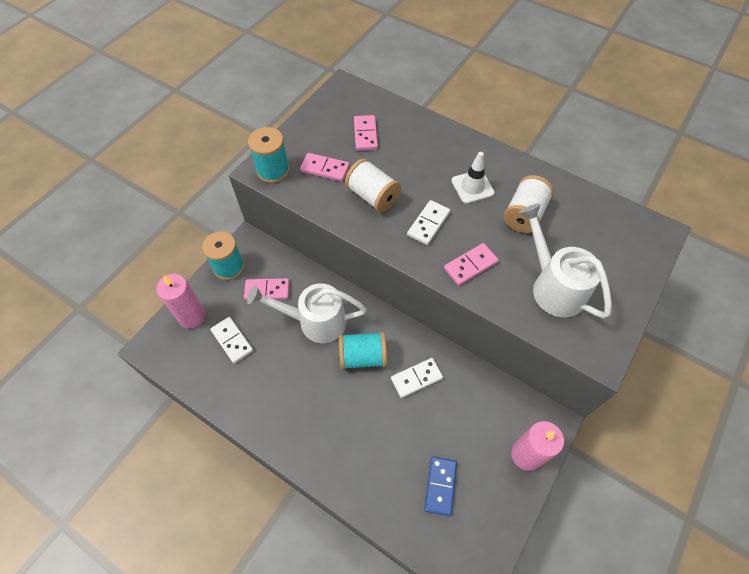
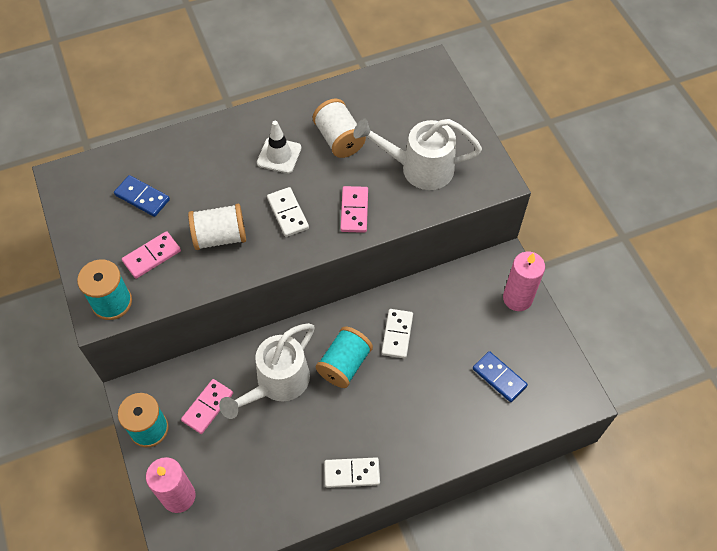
camera: 55 degrees left, 0 degrees up
white domino [210,317,253,364] -> white domino moved to [324,457,380,488]
pink domino [354,115,378,150] -> blue domino [114,175,170,217]

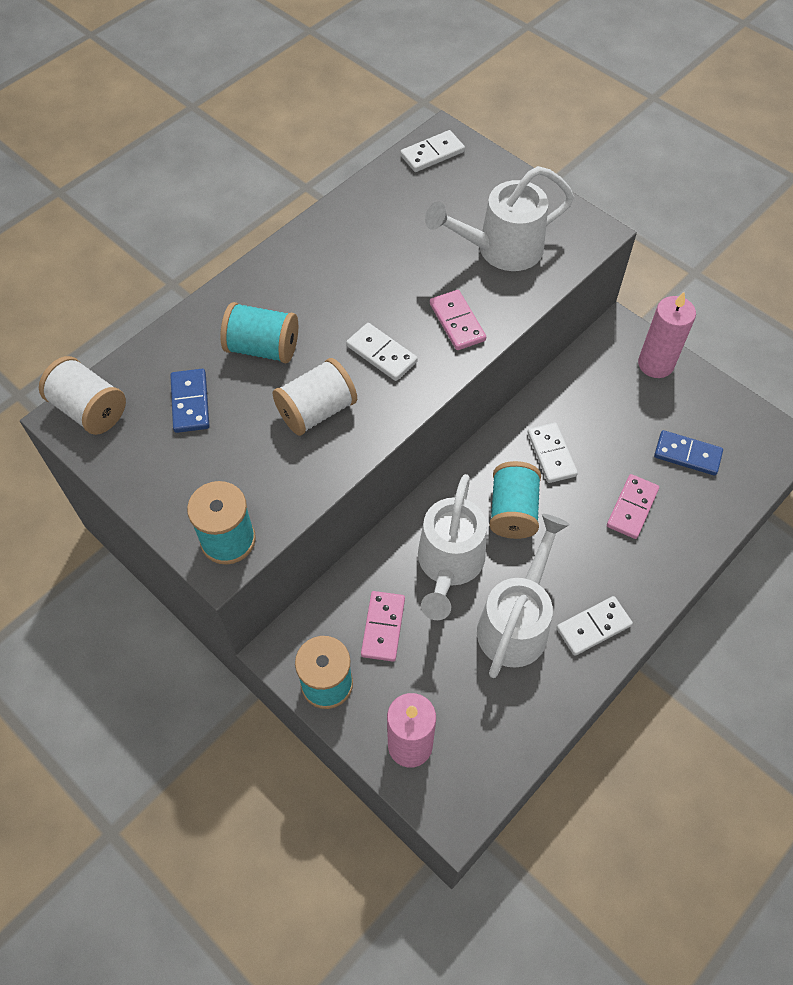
camera: 25 degrees left, 0 degrees up
blue domino [114,175,170,217] -> blue domino turned 75 degrees clockwise [170,369,209,433]
pink domino [122,231,181,279] -> pink domino moved to [607,474,659,539]
white traffic cone [257,121,302,174] -> none
white spool [313,99,366,158] -> white spool moved to [39,356,126,435]
none -> turquoise spool [220,302,298,363]
none -> white domino [400,130,465,172]
none -> white watering can [477,514,570,678]

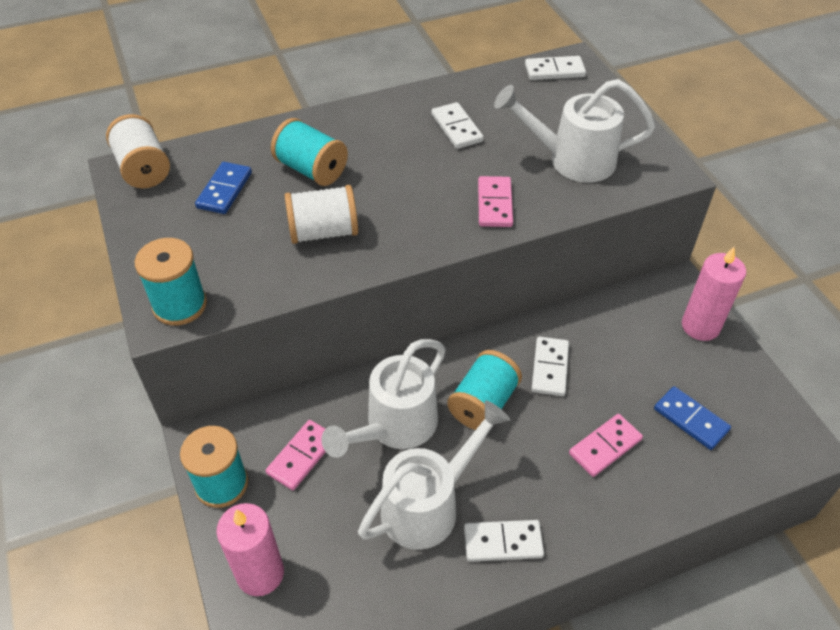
camera: 25 degrees right, 10 degrees down
white domino [346,323,418,381] -> white domino moved to [432,102,484,149]

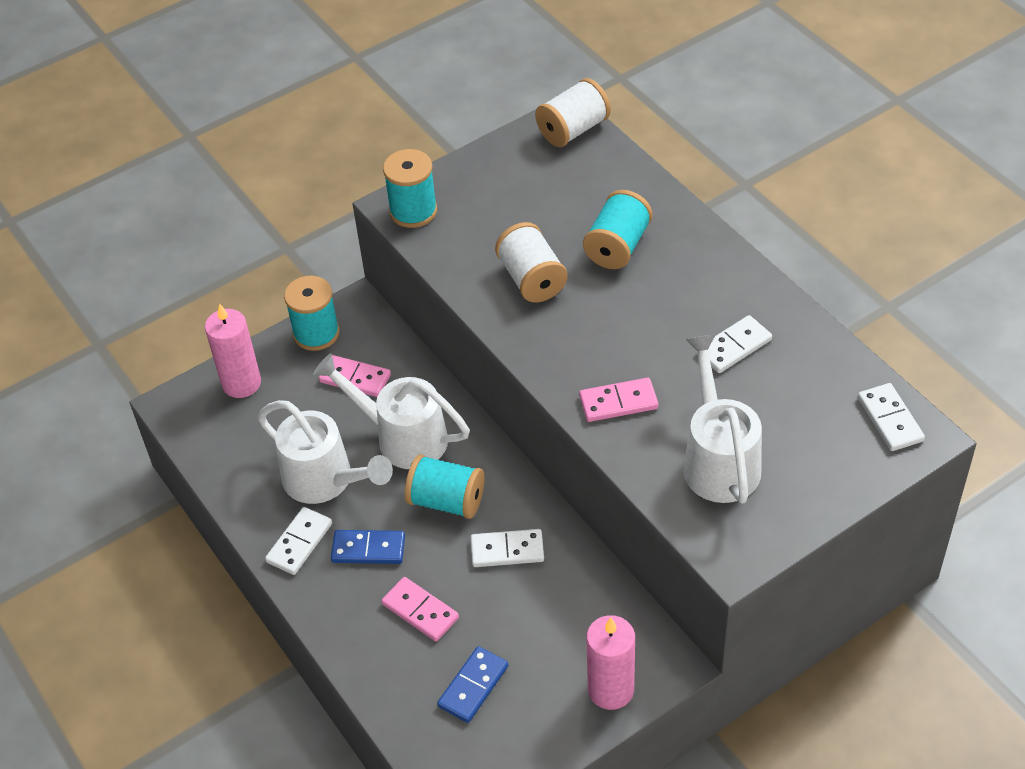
camera: 80 degrees right, 0 degrees up
blue domino [195,162,252,214] -> blue domino moved to [331,530,405,564]
white domino [464,520,544,562] -> white domino turned 45 degrees clockwise [265,507,332,575]

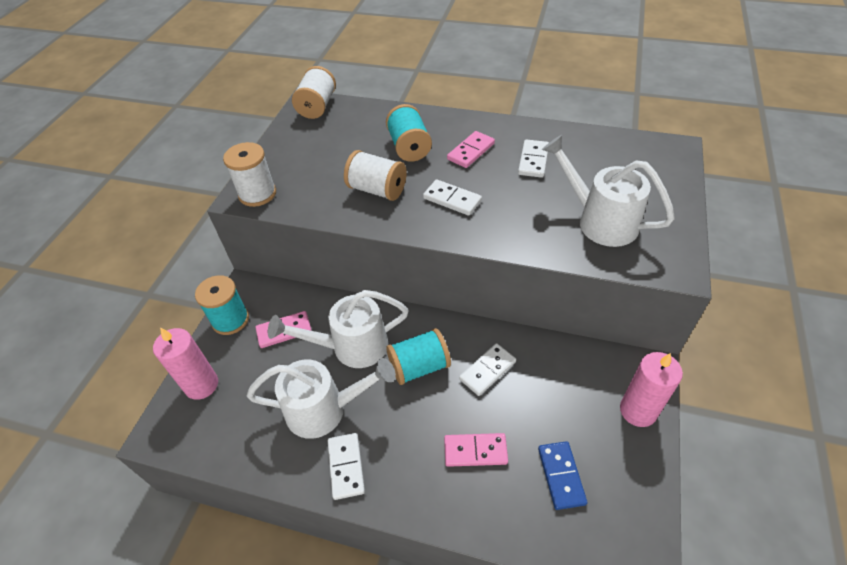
camera: 40 degrees left, 0 degrees up
blue domino [331,530,405,564] -> none
turquoise spool [383,149,437,228] -> white spool [223,142,276,207]
pink domino [579,378,658,422] -> pink domino moved to [447,131,495,168]
white domino [858,383,925,451] -> white domino moved to [423,179,482,216]

